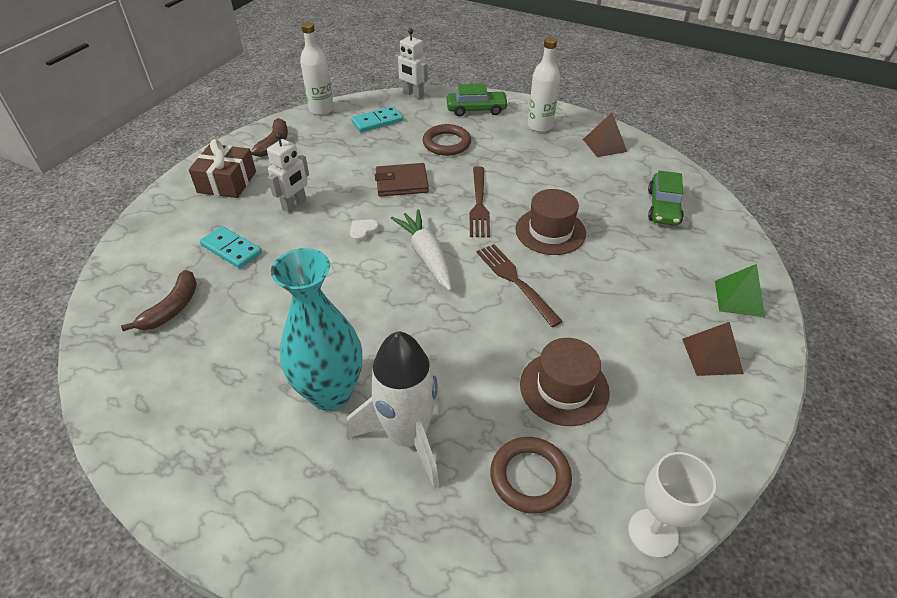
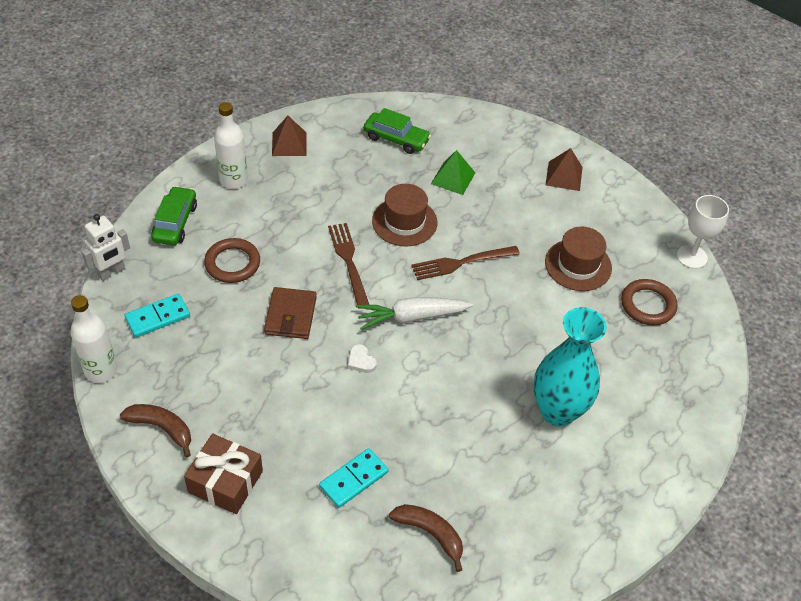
camera: 80 degrees left, 5 degrees up
white robot [267,133,309,213] -> none
white rocket [346,332,442,489] -> none
turquoise domino [351,106,403,132] -> turquoise domino turned 75 degrees clockwise [125,294,190,338]
brown fork [470,166,490,238] -> brown fork turned 120 degrees counterclockwise [328,223,369,305]
green pyramid [715,264,765,317] -> green pyramid moved to [431,150,475,195]

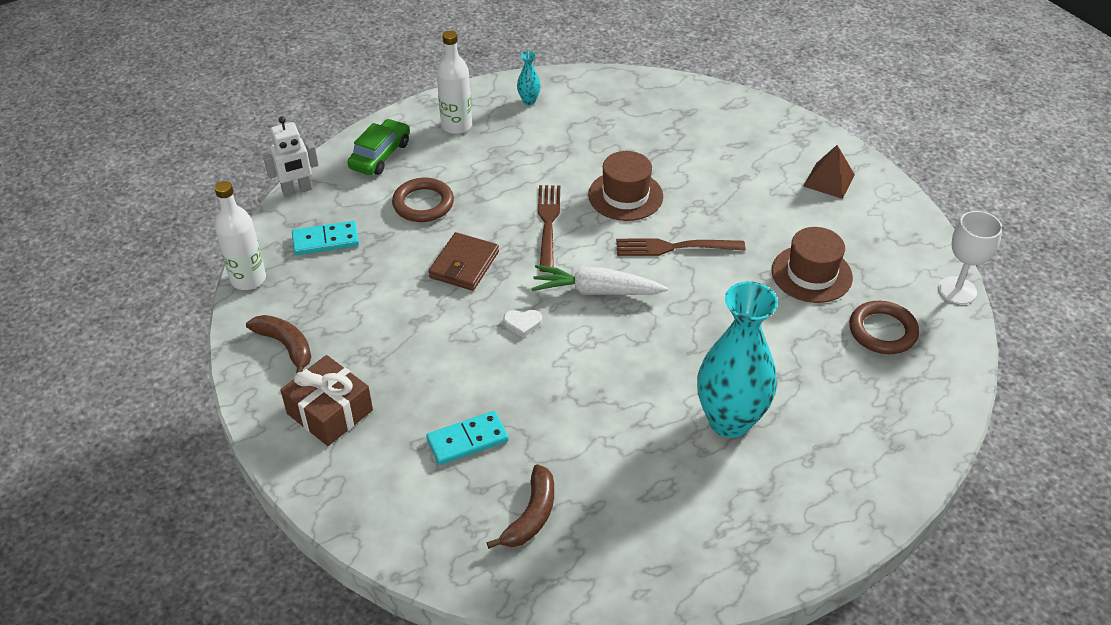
camera: 20 degrees right, 5 degrees down
brown pyramid [272,116,306,156] -> turquoise vase [517,51,541,105]
white heart [348,344,377,373] -> white heart turned 75 degrees counterclockwise [503,310,542,338]
green car [364,108,431,154] -> none
brown banana [389,504,463,572] -> brown banana turned 60 degrees clockwise [486,464,554,549]
green pyramid [431,150,475,195] -> none

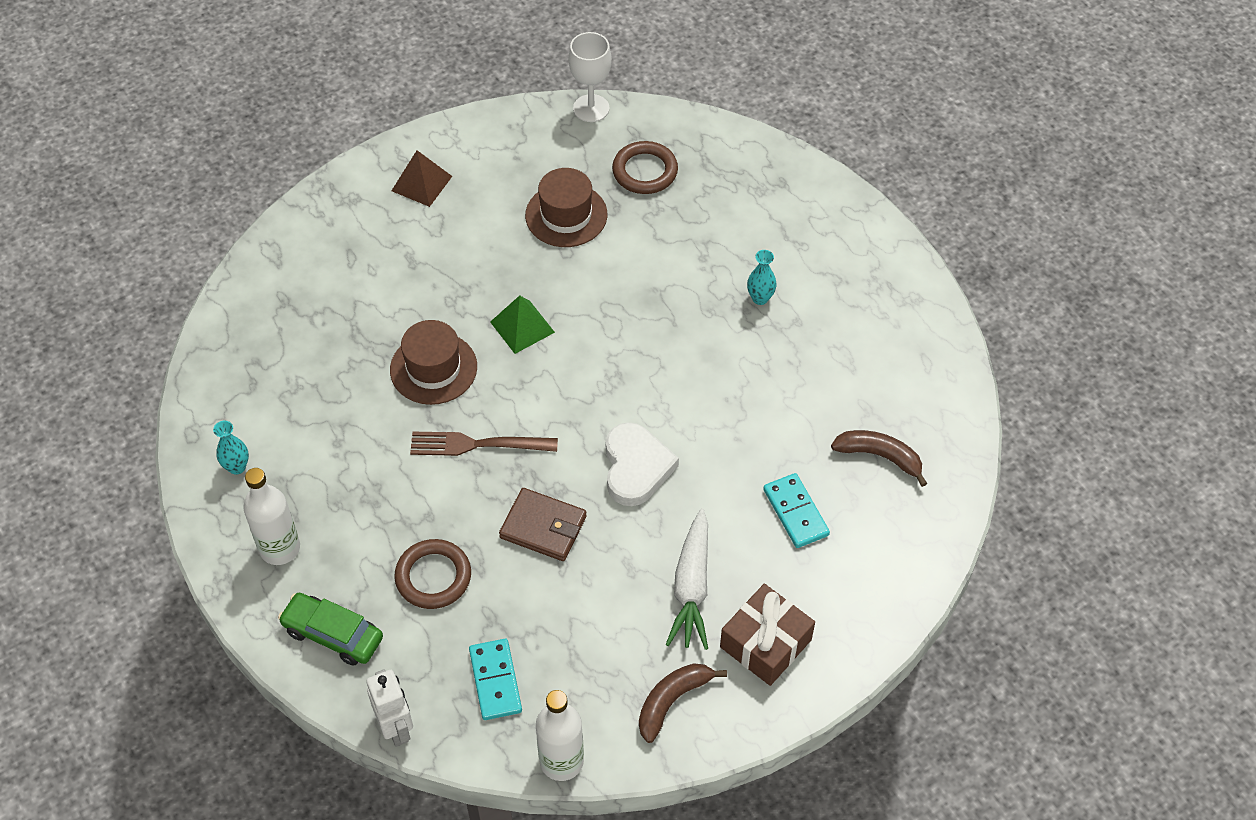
camera: 90 degrees left, 10 degrees up
white heart [503,310,542,338] -> white heart [606,422,679,506], size x2.11
white carrot [531,265,668,295] -> white carrot moved to [666,509,708,650]
brown fork [616,238,745,256] -> green pyramid [490,295,555,354]
turquoise vase [697,281,778,438] -> turquoise vase [747,250,777,305], size x0.41

